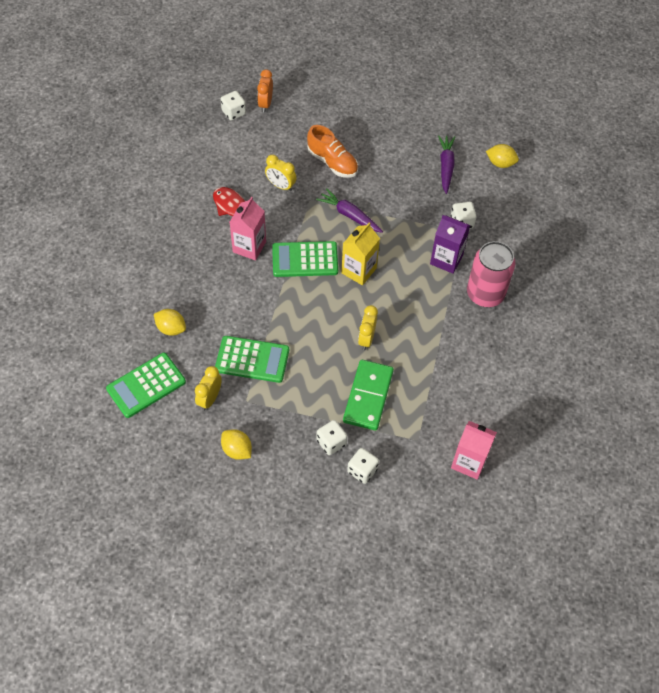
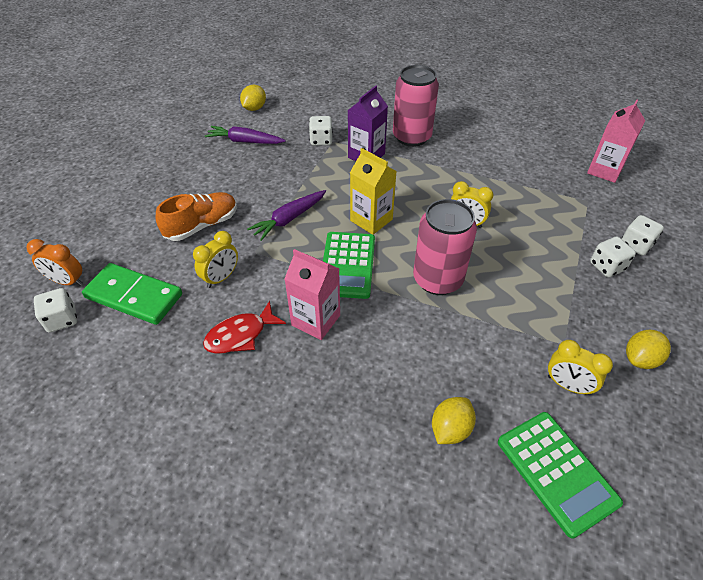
camera: 80 degrees left, 10 degrees down
green calculator [215,336,289,383] -> none
green domino [343,360,394,431] -> green domino moved to [82,263,182,325]
none -> pink can [413,199,477,295]

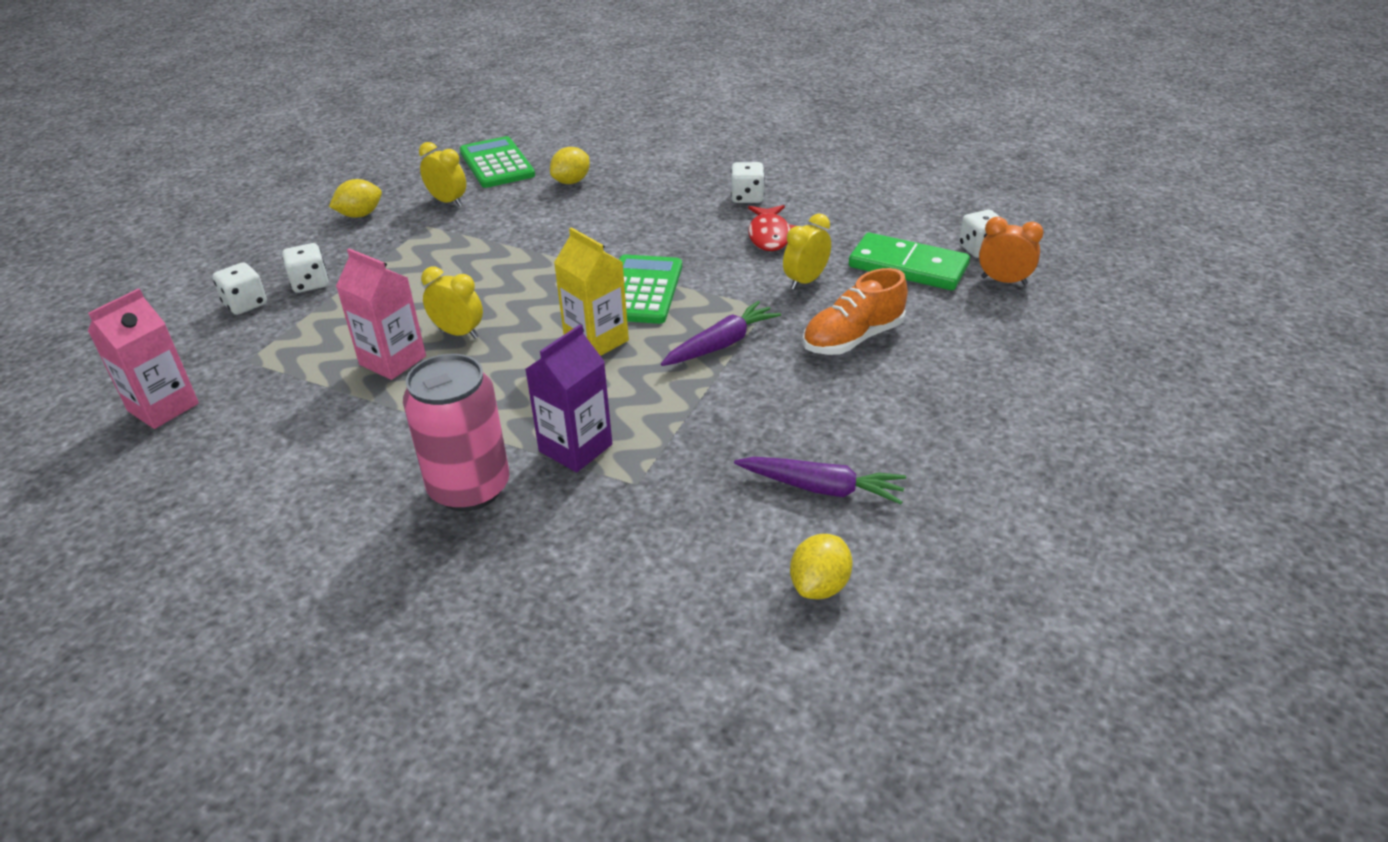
camera: 175 degrees left, 10 degrees down
red fish [203,301,286,354] -> red fish turned 120 degrees clockwise [748,205,795,251]
pink carton [284,249,340,340] -> pink carton moved to [336,248,426,380]
white dice [309,116,333,146] -> white dice moved to [731,162,765,203]
pink can [413,199,477,295] -> none

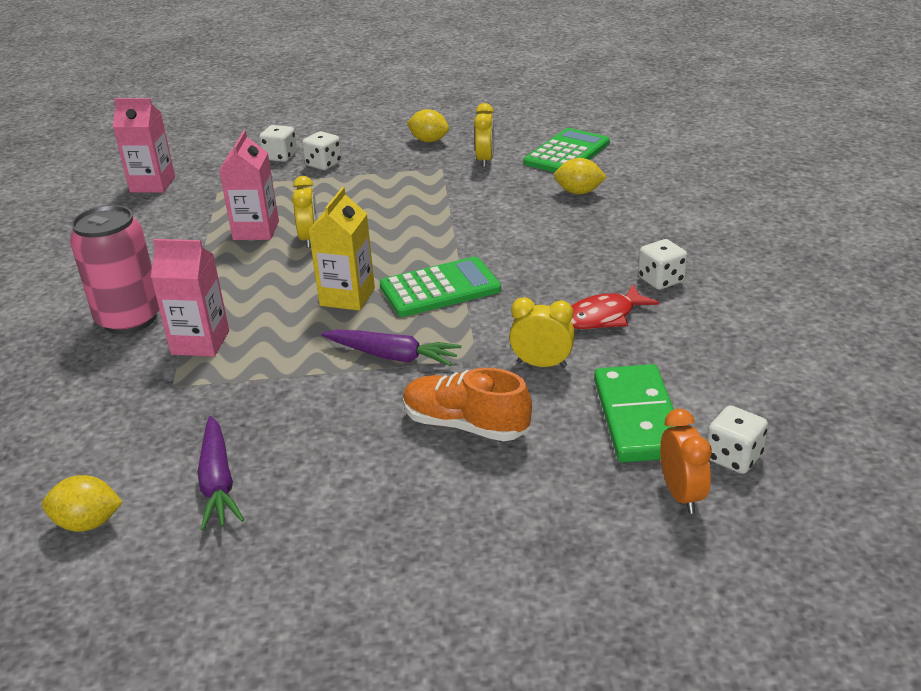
camera: 60 degrees right, 5 degrees down
purple carton [525,324,612,472] -> pink carton [151,239,229,357]

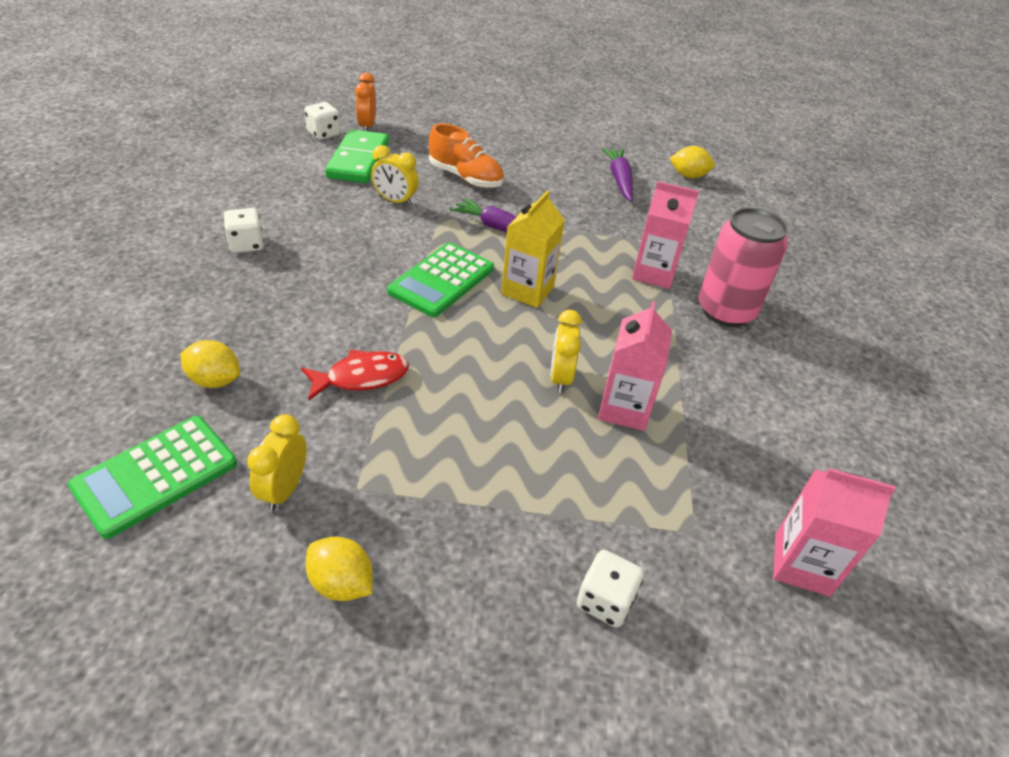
camera: 175 degrees left, 10 degrees up
white dice [302,131,342,170] -> none
green calculator [380,257,501,317] -> green calculator turned 45 degrees counterclockwise [387,242,494,317]
red fish [571,285,660,329] -> red fish moved to [301,350,409,401]

